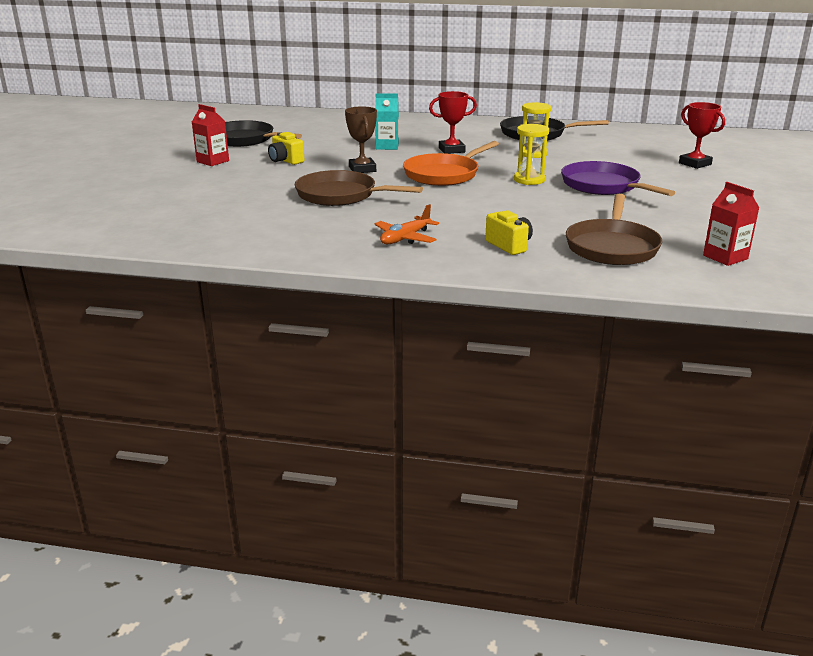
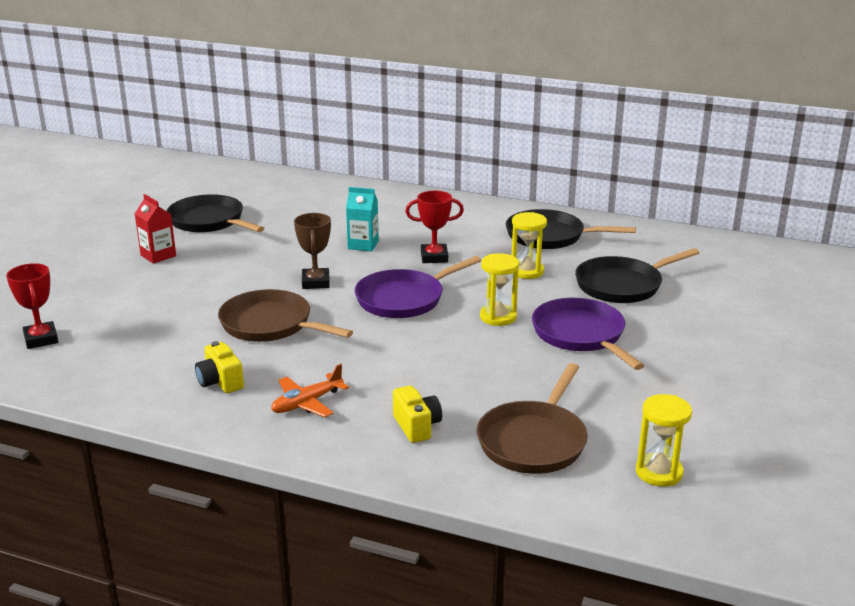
camera: 10 degrees right, 0 degrees up
yellow camera [268,132,304,165] -> yellow camera moved to [195,341,244,393]
orange pan [403,141,499,186] -> purple pan [355,256,481,318]
red trophy [679,102,725,169] -> red trophy moved to [6,263,58,349]
red carton [703,182,759,266] -> yellow hourglass [636,394,692,487]
none -> black pan [575,248,699,303]

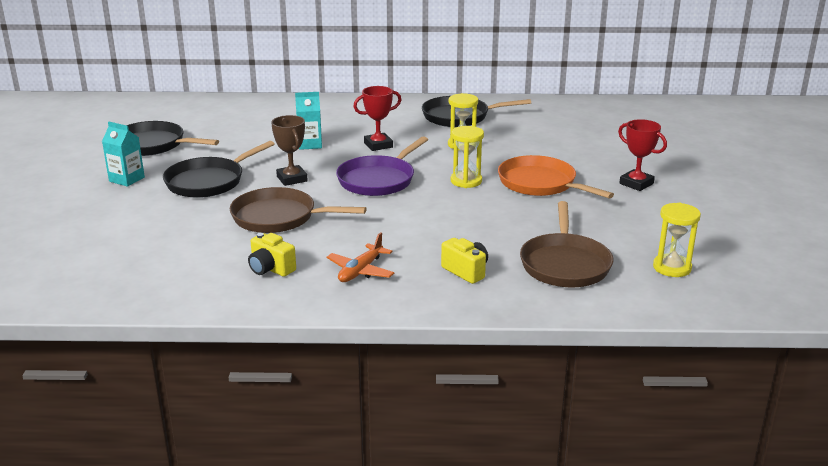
camera: 20 degrees left, 0 degrees up
red trophy [6,263,58,349] -> red trophy moved to [618,119,667,191]
red carton [135,194,176,264] -> turquoise carton [102,122,145,187]
purple pan [532,298,644,370] -> orange pan [498,155,614,199]
black pan [575,248,699,303] -> black pan moved to [163,141,275,198]

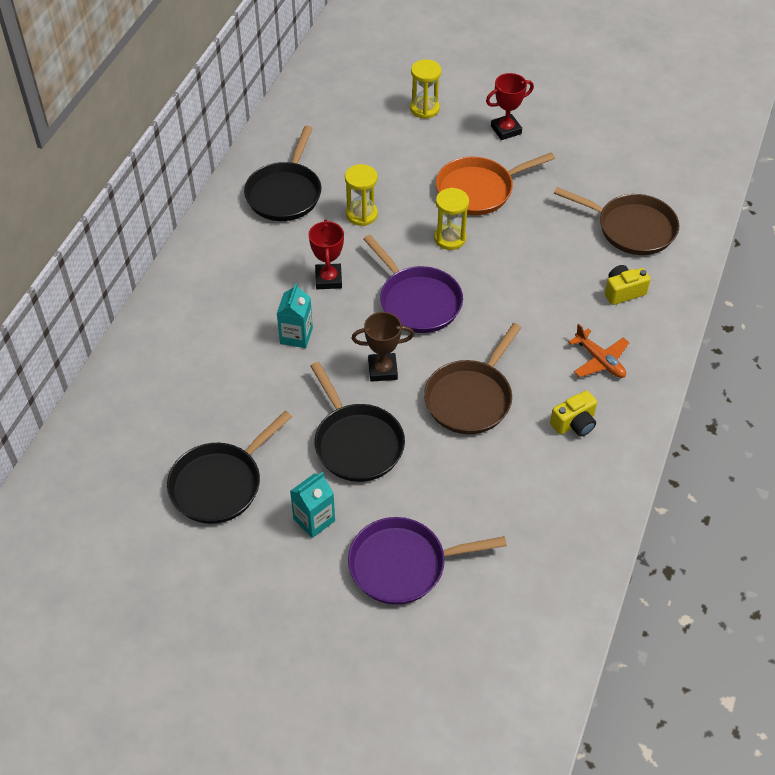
camera: 70 degrees left, 25 degrees up
yellow hourglass [653,203,701,277] -> yellow hourglass moved to [410,59,442,119]
none -> purple pan [348,517,507,605]

